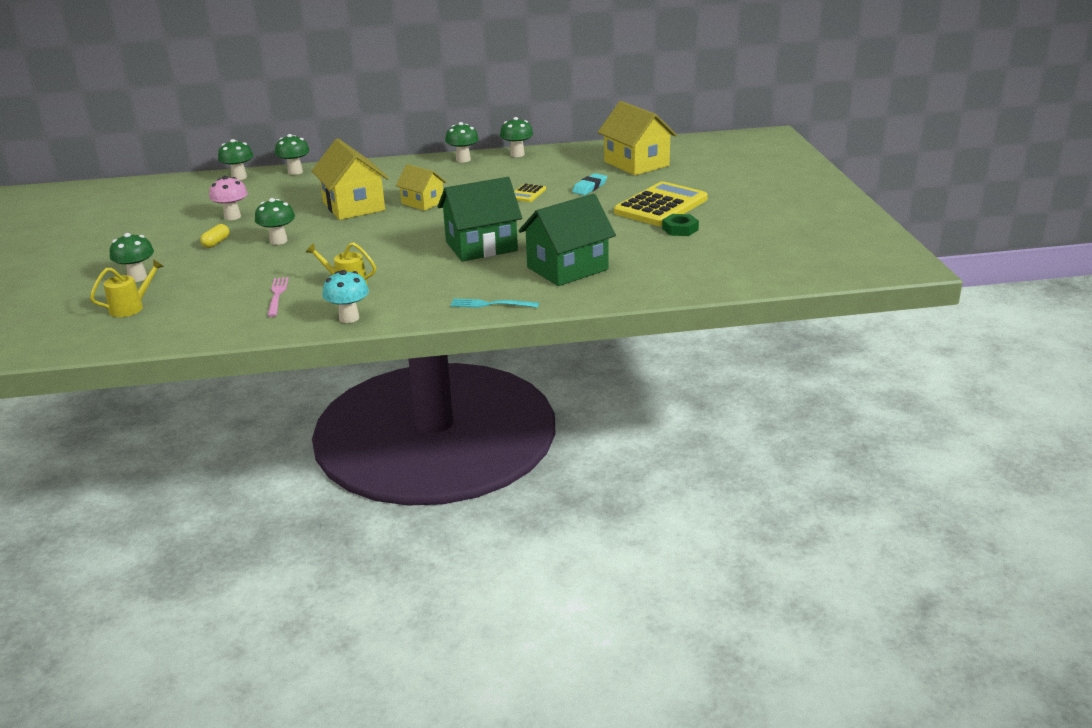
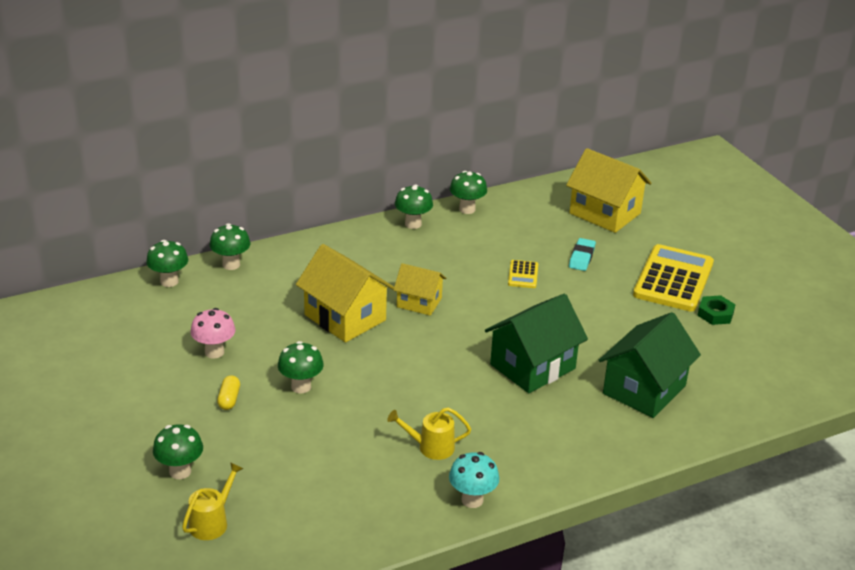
camera: 20 degrees left, 5 degrees up
pink fork [267,277,289,317] -> none
turquoise fork [450,299,539,308] -> none

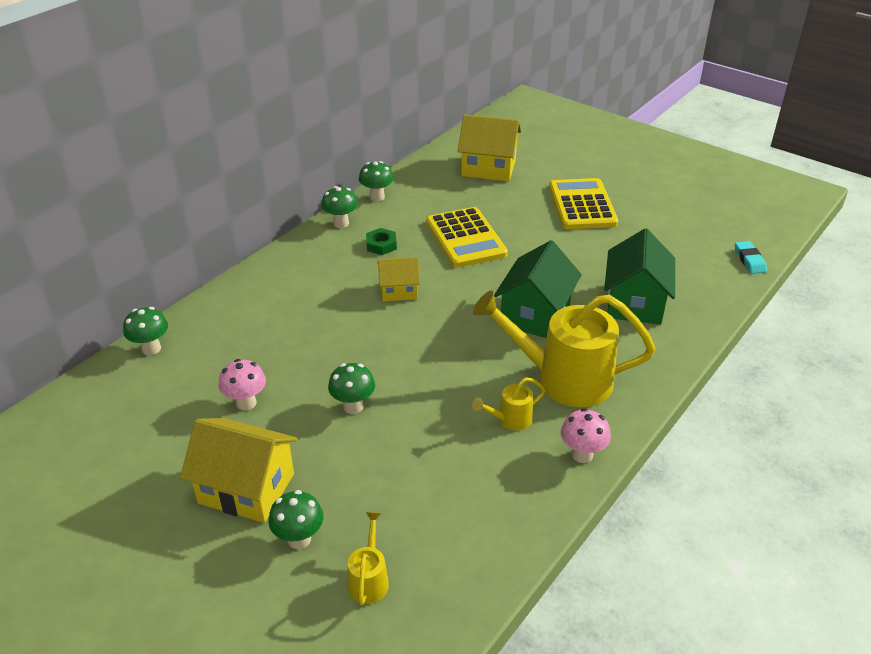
camera: 25 degrees left, 5 degrees up
green mushroom [210,223,250,270] -> none
yellow capsule [217,375,240,410] -> none
yellow house [296,244,395,343] -> yellow house moved to [180,418,297,523]
turquoise mushroom [449,452,499,508] -> pink mushroom [561,408,611,463]
yellow calculator [508,260,538,288] -> yellow calculator [426,207,508,268], size x2.22
turquoise eraser [569,238,596,271] -> turquoise eraser moved to [735,241,767,274]
green nut [697,295,736,325] -> green nut moved to [366,228,397,255]
none -> yellow watering can [473,290,655,407]

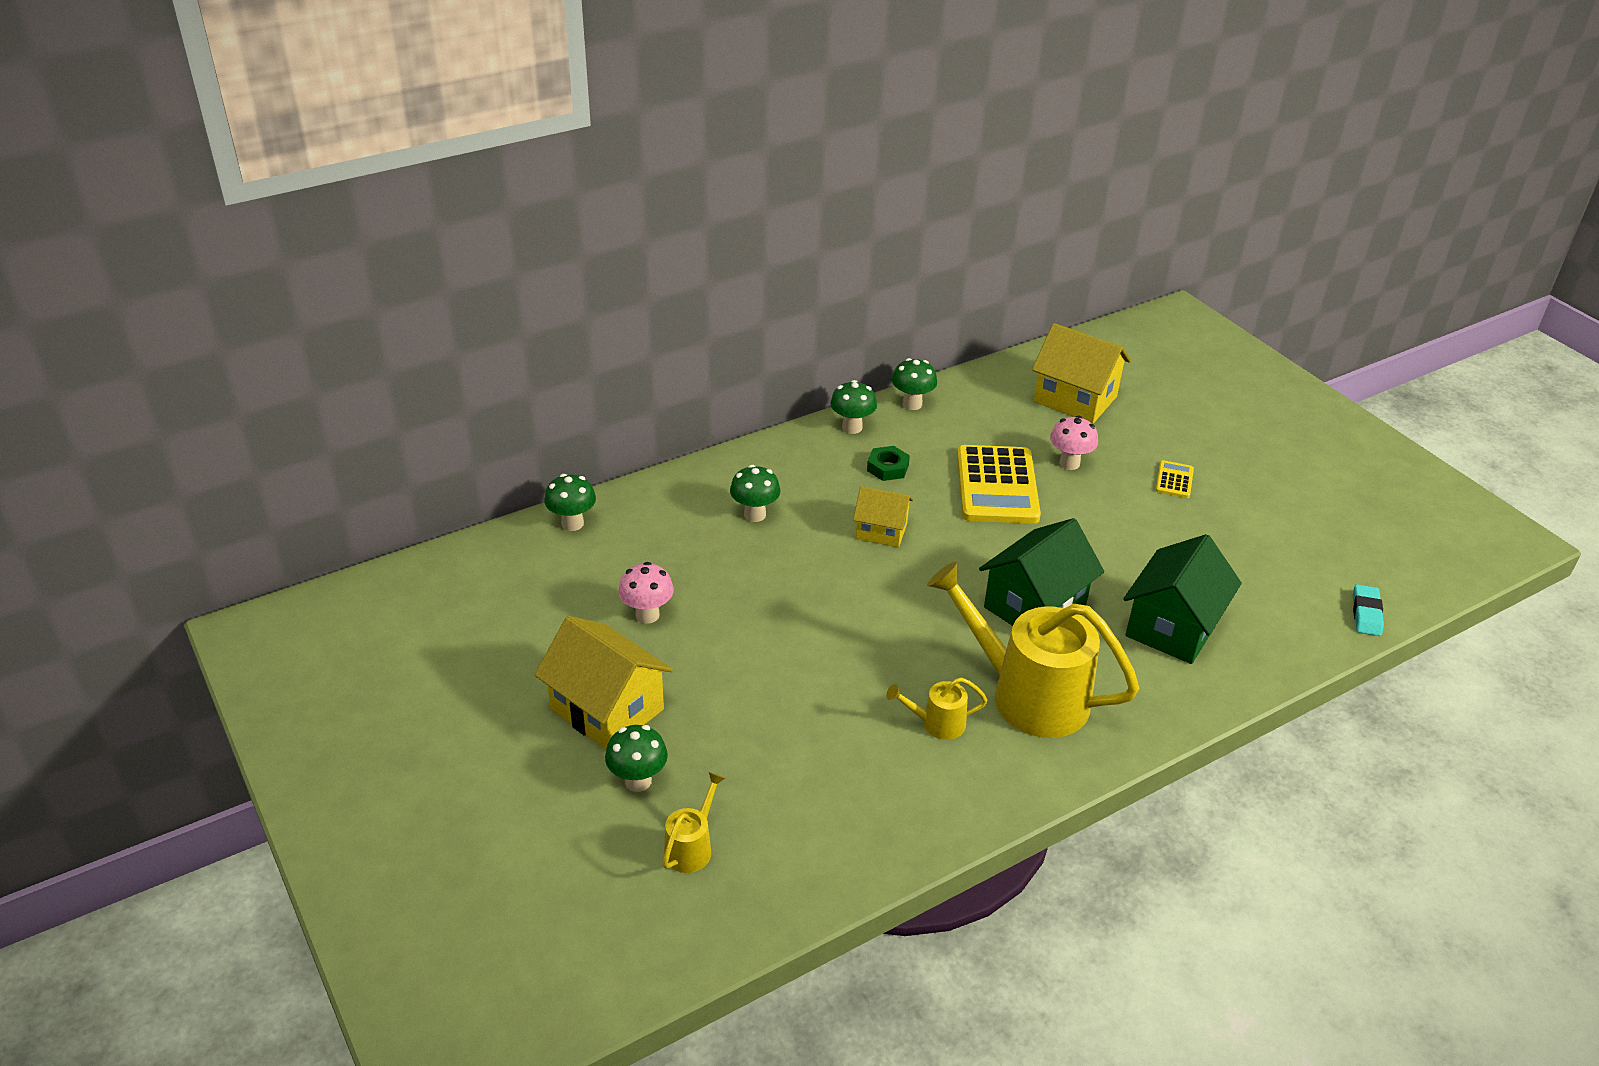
camera: 20 degrees right, 0 degrees up
green mushroom [328,363,375,414] -> green mushroom moved to [730,465,781,522]
yellow calculator [549,178,618,229] -> yellow calculator [1155,460,1194,498], size x0.45
pink mushroom [561,408,611,463] -> pink mushroom moved to [1050,416,1098,470]

